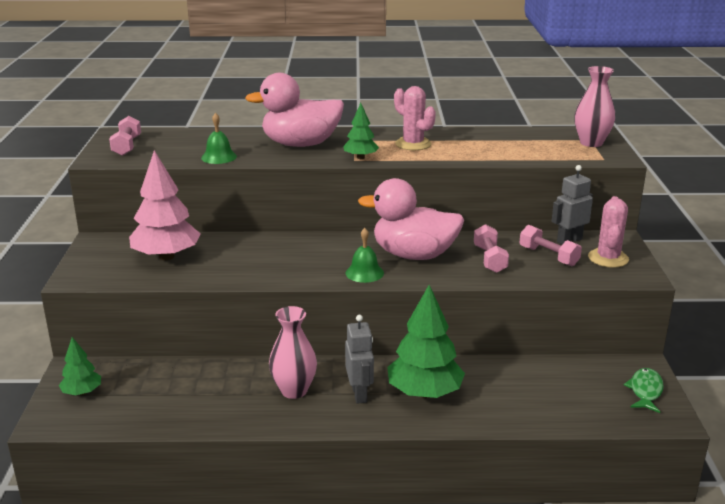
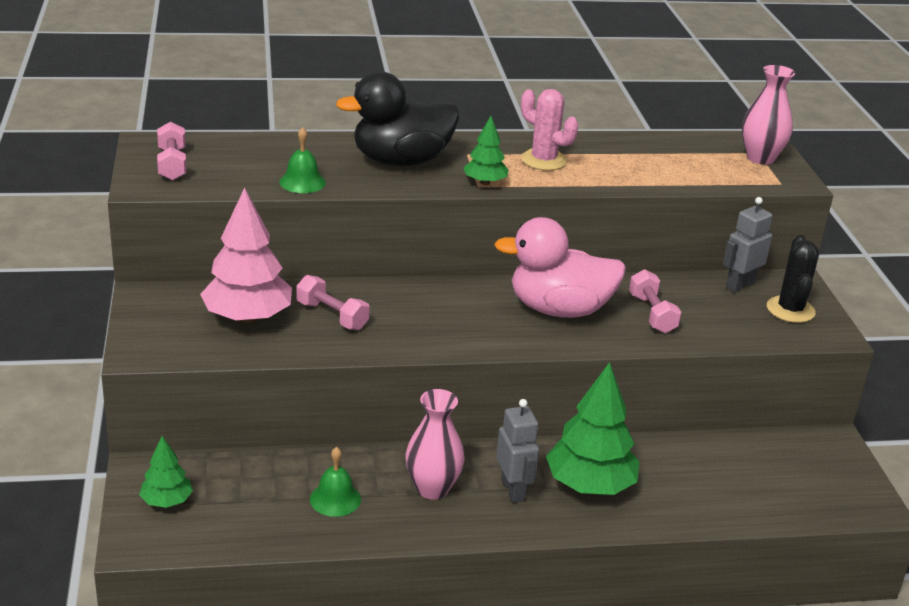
camera: 10 degrees left, 5 degrees up
pink duck [245,73,344,147] -> black duck [336,71,459,166]
green bell [346,228,384,283] -> green bell moved to [310,447,361,517]
pink dumbbell [519,225,582,266] -> pink dumbbell moved to [296,275,370,330]
pink cactus [588,196,629,268] -> black cactus [767,235,819,323]
green fish [624,368,664,413] -> none

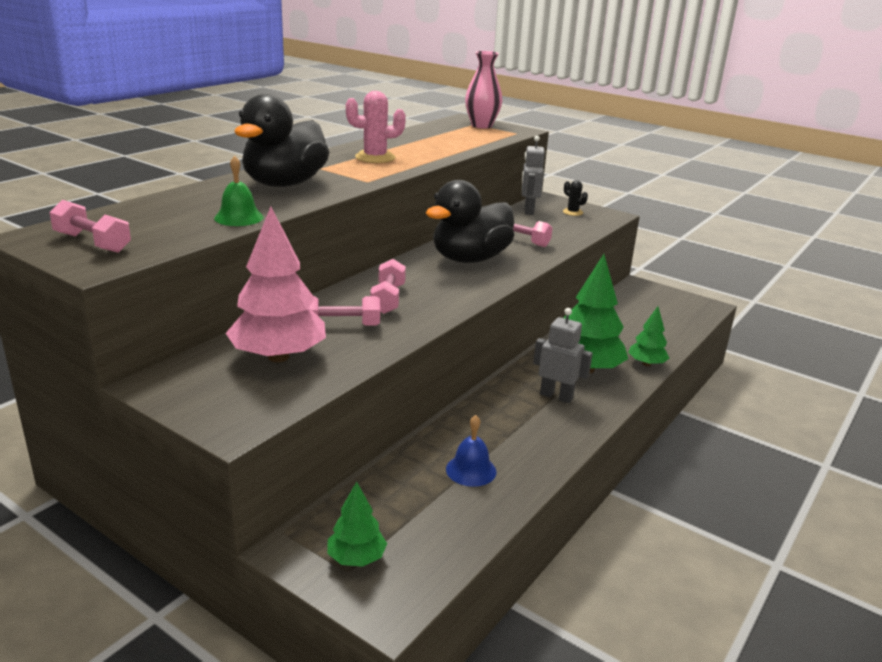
camera: 45 degrees left, 5 degrees down
green bell [310,447,361,517] -> blue bell [446,415,496,487]
pink vase [406,389,465,499] -> none
green tree [463,116,509,185] -> green tree moved to [628,306,670,366]
pink duck [494,217,626,318] -> black duck [426,180,514,263]
black cactus [767,235,819,323] -> black cactus [563,180,588,216], size x0.57
none -> pink dumbbell [370,259,406,314]

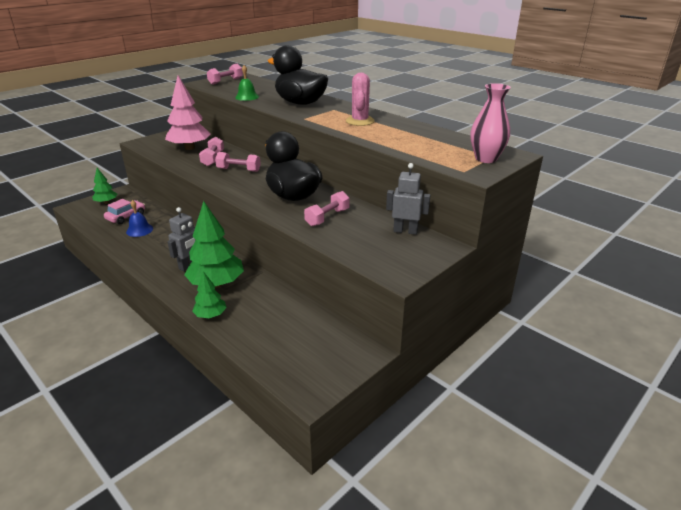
camera: 100 degrees right, 5 degrees up
black cactus [563,180,588,216] -> none
none -> pink car [104,199,145,224]

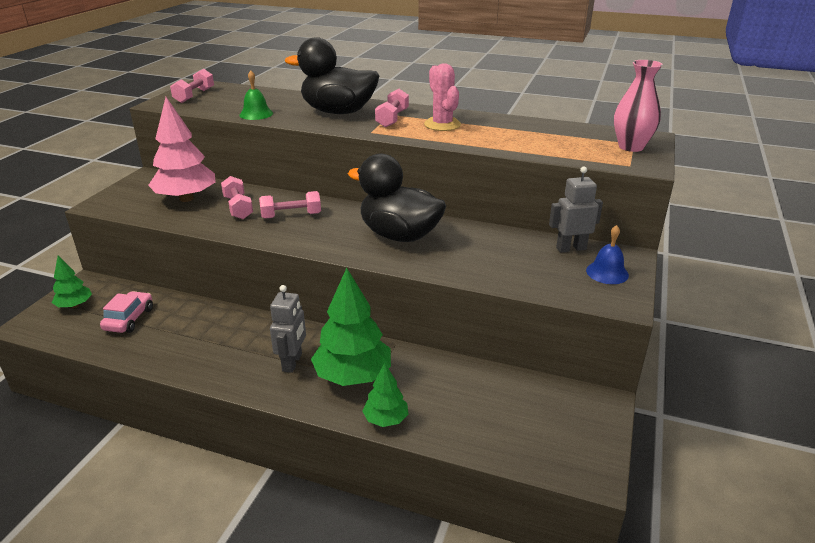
camera: 25 degrees left, 0 degrees up
blue bell [126,200,153,237] -> blue bell moved to [586,225,629,284]
pink dumbbell [304,191,350,226] -> pink dumbbell moved to [375,89,409,128]

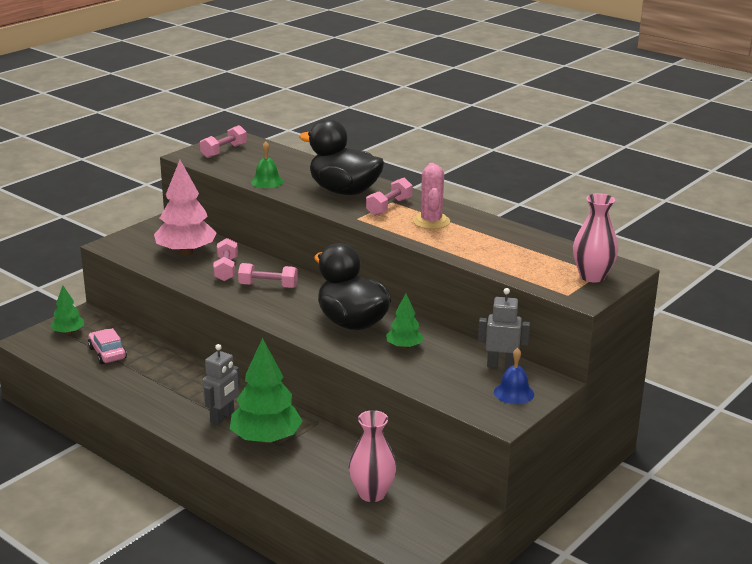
camera: 20 degrees right, 5 degrees down
pink car [100,291,153,333] -> pink car turned 60 degrees counterclockwise [88,328,127,364]
green tree [362,363,408,427] -> green tree moved to [386,294,424,349]
none -> pink vase [349,410,397,502]

